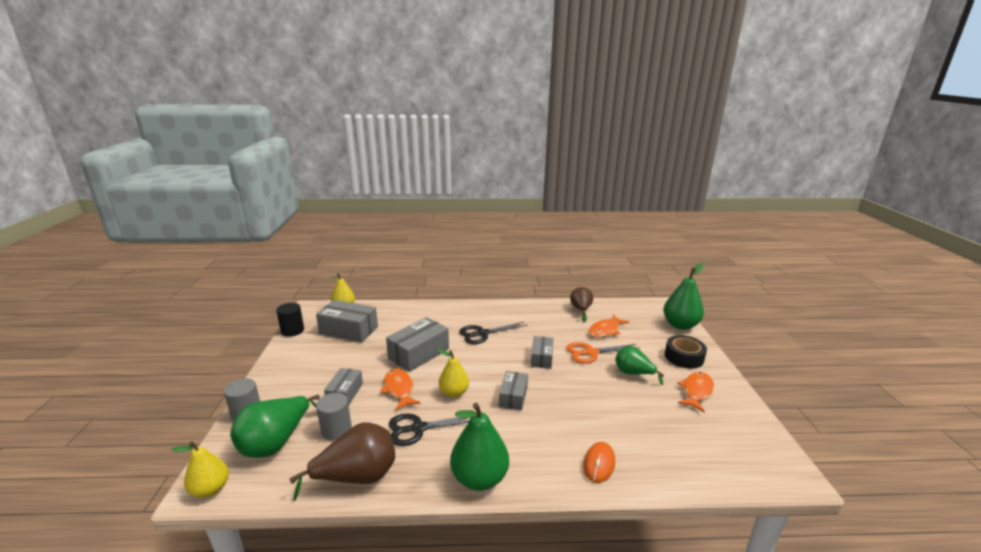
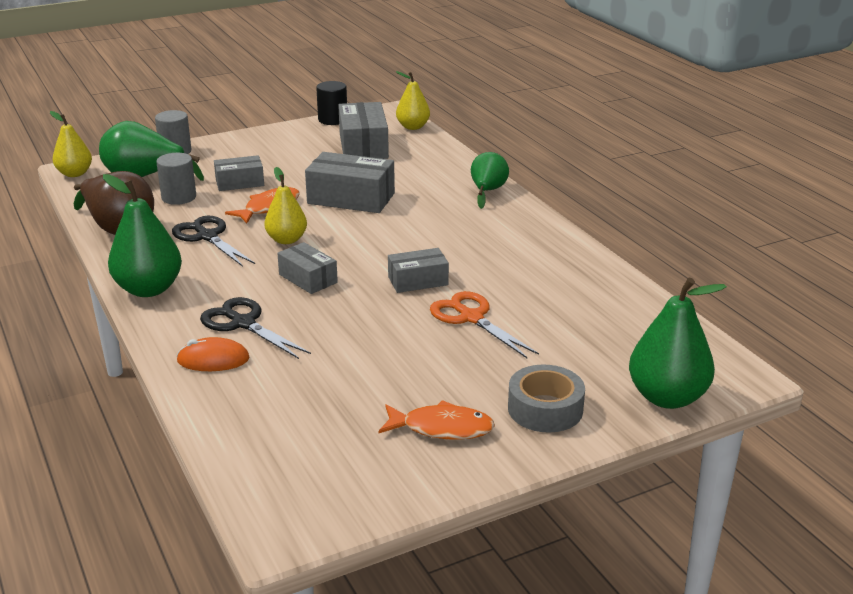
camera: 65 degrees right, 5 degrees up
black scissors [459,322,527,344] -> black scissors moved to [200,297,311,359]
grey box [499,371,528,410] -> grey box turned 60 degrees clockwise [277,242,338,294]
brown pear [570,287,593,323] -> none
orange fish [588,315,629,338] -> none
green pear [615,346,664,385] -> green pear moved to [471,152,509,209]
black tape [665,335,707,369] -> grey tape [508,365,585,433]

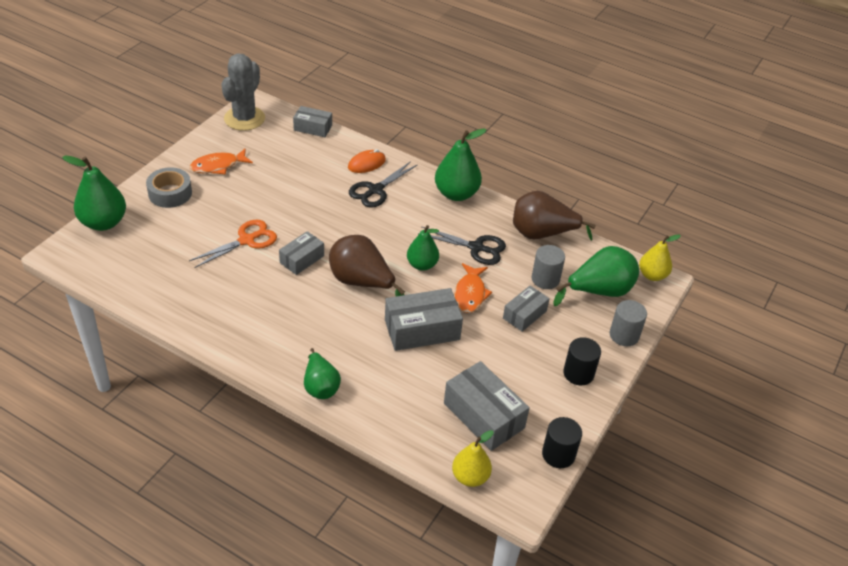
camera: 145 degrees right, 15 degrees up
black scissors [200,297,311,359] -> black scissors turned 120 degrees clockwise [349,161,417,207]
yellow pear [264,167,307,244] -> green pear [407,225,439,271]
grey box [277,242,338,294] -> grey box moved to [293,106,332,137]
orange scissors [430,291,539,358] -> orange scissors turned 60 degrees counterclockwise [189,219,277,268]
none -> grey cactus [221,54,265,131]
none -> brown pear [329,235,405,296]
none -> black cylinder [563,337,601,386]

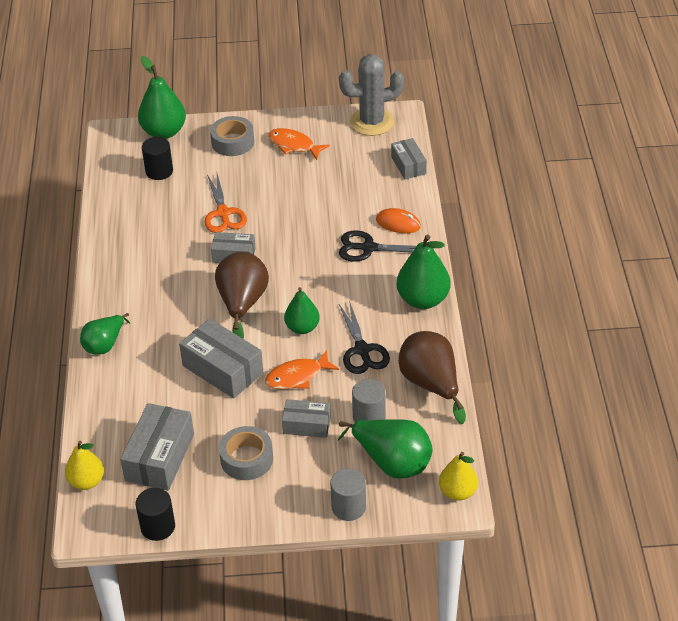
camera: 60 degrees right, 0 degrees up
orange scissors [189,219,277,268] -> orange scissors turned 60 degrees clockwise [204,173,247,233]
black cylinder [563,337,601,386] -> black cylinder moved to [142,137,173,180]
none -> grey tape [219,426,273,480]

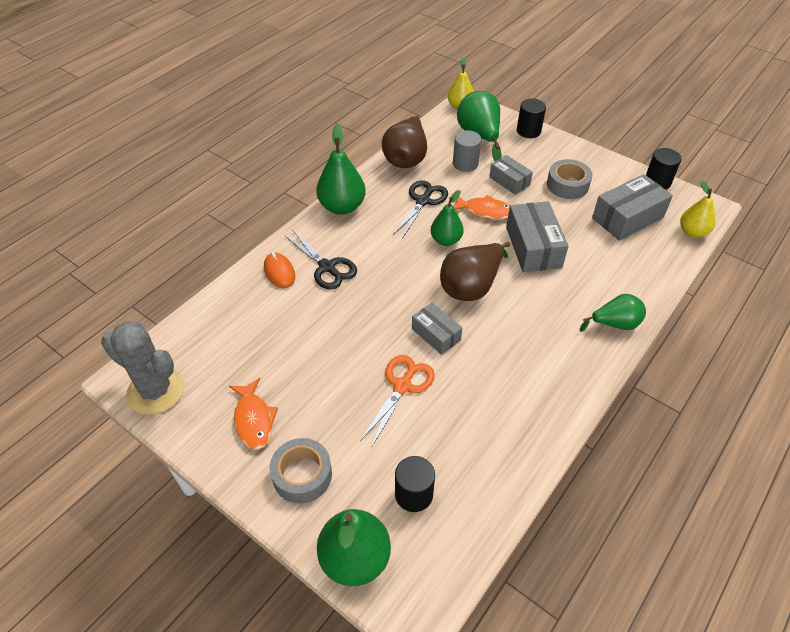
camera: 140 degrees left, 5 degrees up
grey cylinder [330,468,366,521] -> black cylinder [517,99,546,138]
grey box [391,138,427,180] -> none

